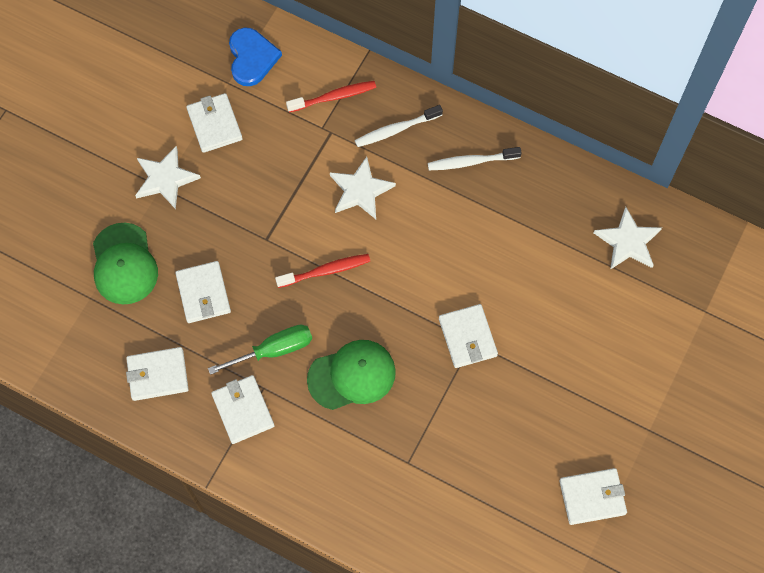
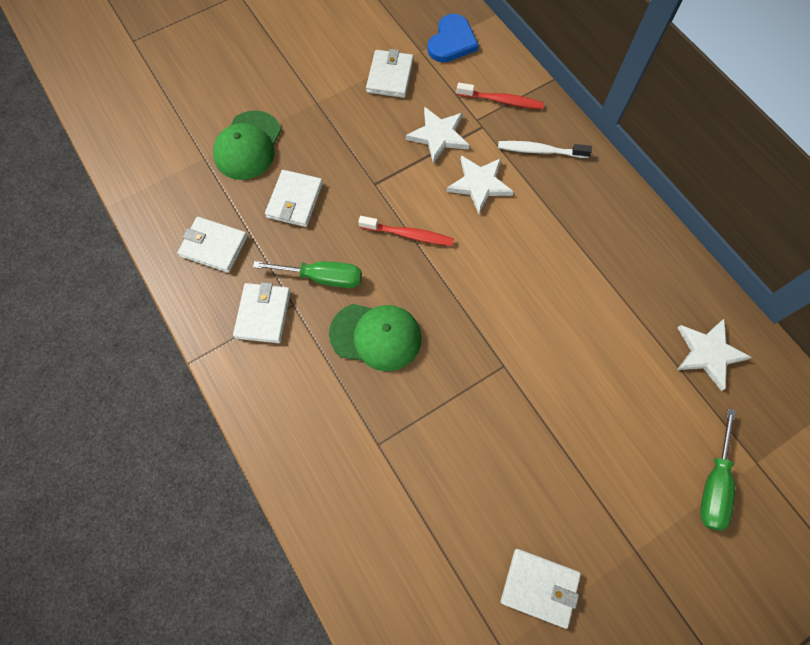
camera: 30 degrees right, 0 degrees up
white star [135,146,201,209] -> white star moved to [406,107,469,164]
white toothbrush [428,147,522,170] -> none
white wallet [439,304,498,368] -> none
none -> green screwdriver [700,409,736,531]

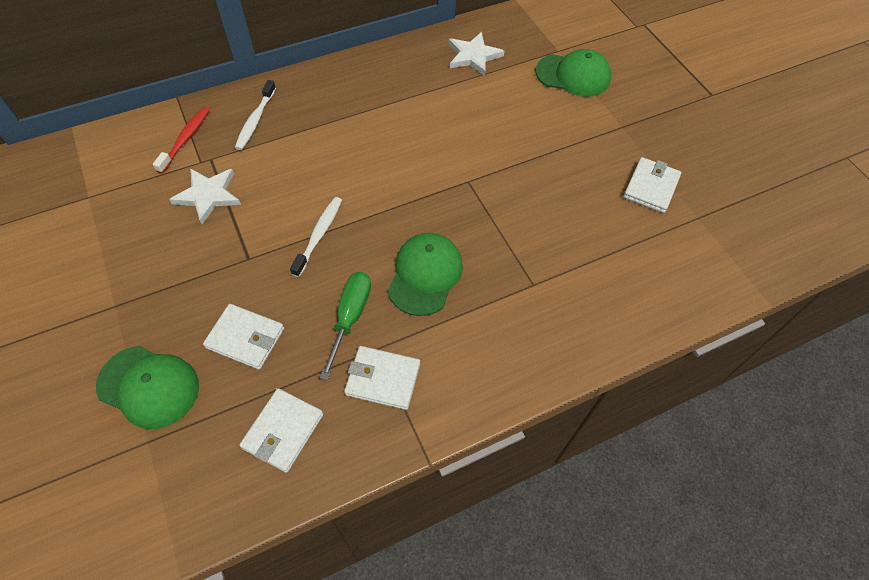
camera: 85 degrees left, 10 degrees down
red toothbrush [358,216,454,246] -> white toothbrush [290,197,342,277]
white wallet [366,49,413,98] -> none
blue heart [427,14,479,62] -> none
white star [446,156,514,214] -> none
green screwdriver [700,409,736,531] -> green cap [536,49,611,97]

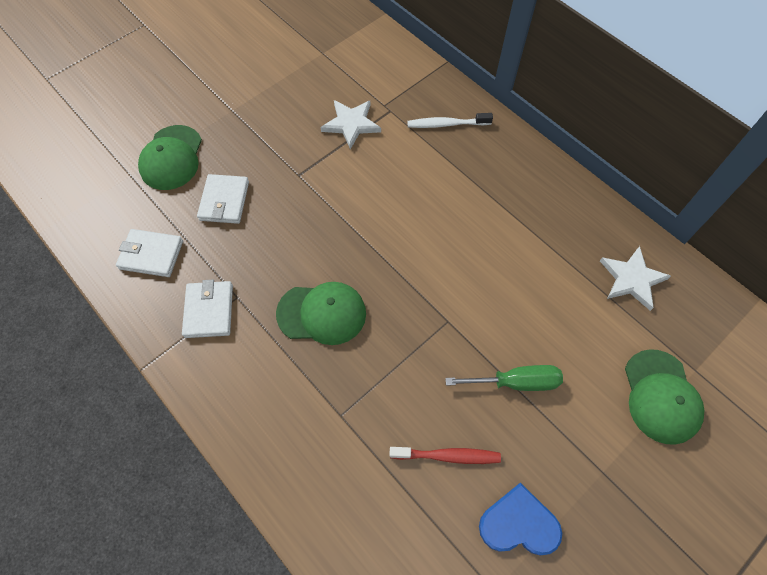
camera: 75 degrees right, 5 degrees up
red toothbrush [153,107,210,174] -> red toothbrush moved to [389,447,501,464]
white toothbrush [290,197,342,277] -> none
green screwdriver [320,272,371,380] -> green screwdriver moved to [445,365,563,391]
white wallet [623,157,681,213] -> blue heart [479,483,562,555]

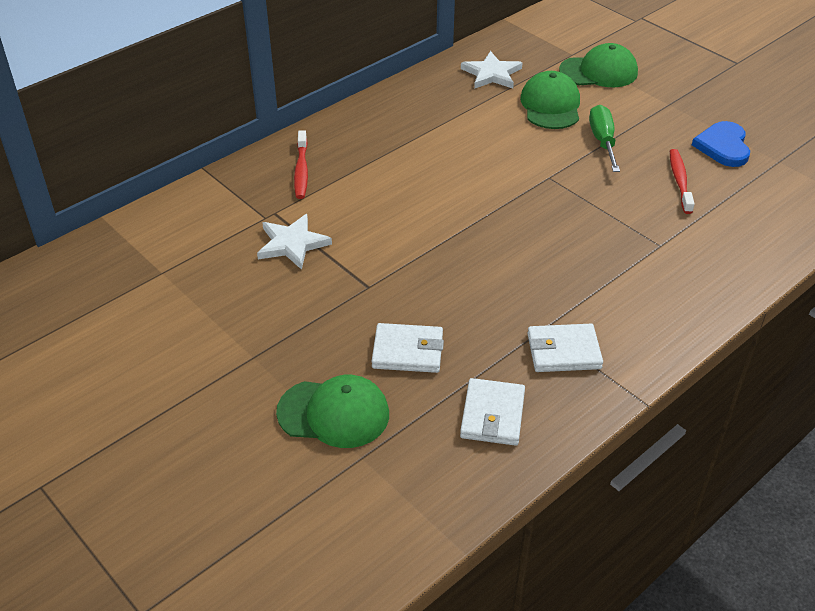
camera: 90 degrees left, 20 degrees down
green cap [276,282,366,345] -> green cap moved to [520,71,580,129]
white toothbrush [407,113,493,128] -> red toothbrush [294,130,308,199]

